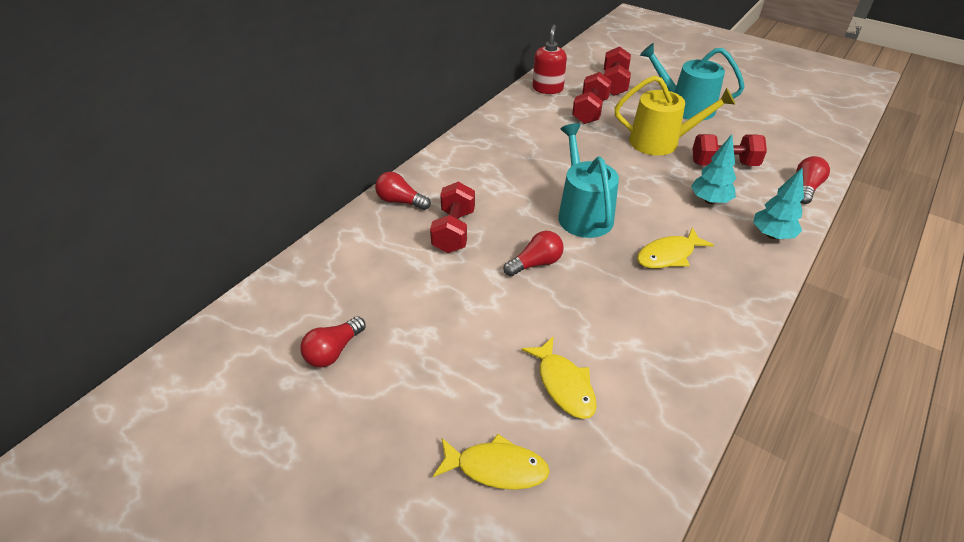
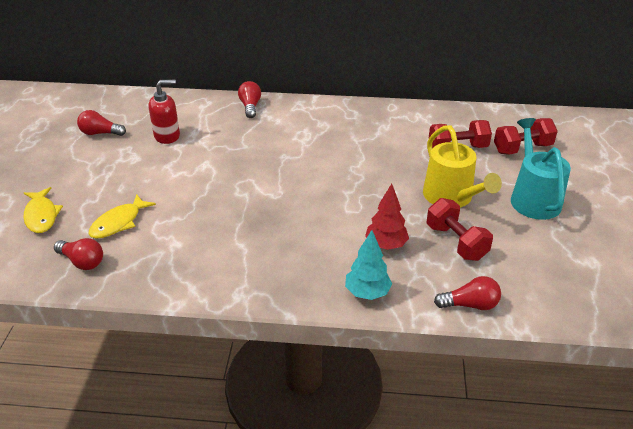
camera: 60 degrees right, 5 degrees down
red dumbbell [430,182,475,253] -> none
red light bulb [504,231,564,276] -> red light bulb moved to [54,238,103,270]
red soap dispenser [533,25,567,94] -> red soap dispenser moved to [148,80,180,144]
turquoise watering can [558,123,619,238] -> none
yellow fish [637,227,714,268] -> none
turquoise tree [691,134,736,204] -> red tree [365,184,409,250]

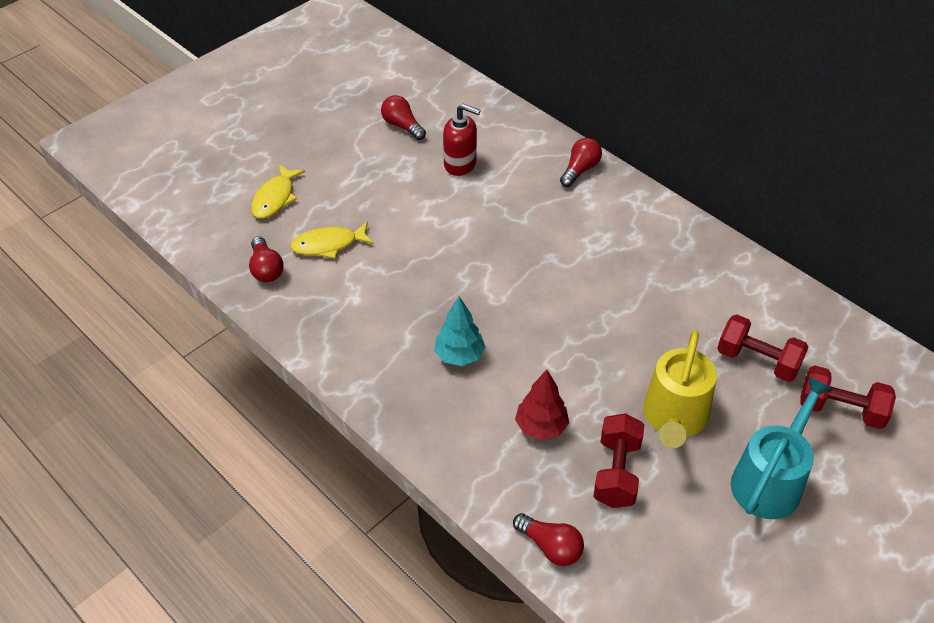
camera: 40 degrees right, 10 degrees up
turquoise tree [345,230,392,300] -> turquoise tree moved to [434,296,486,366]

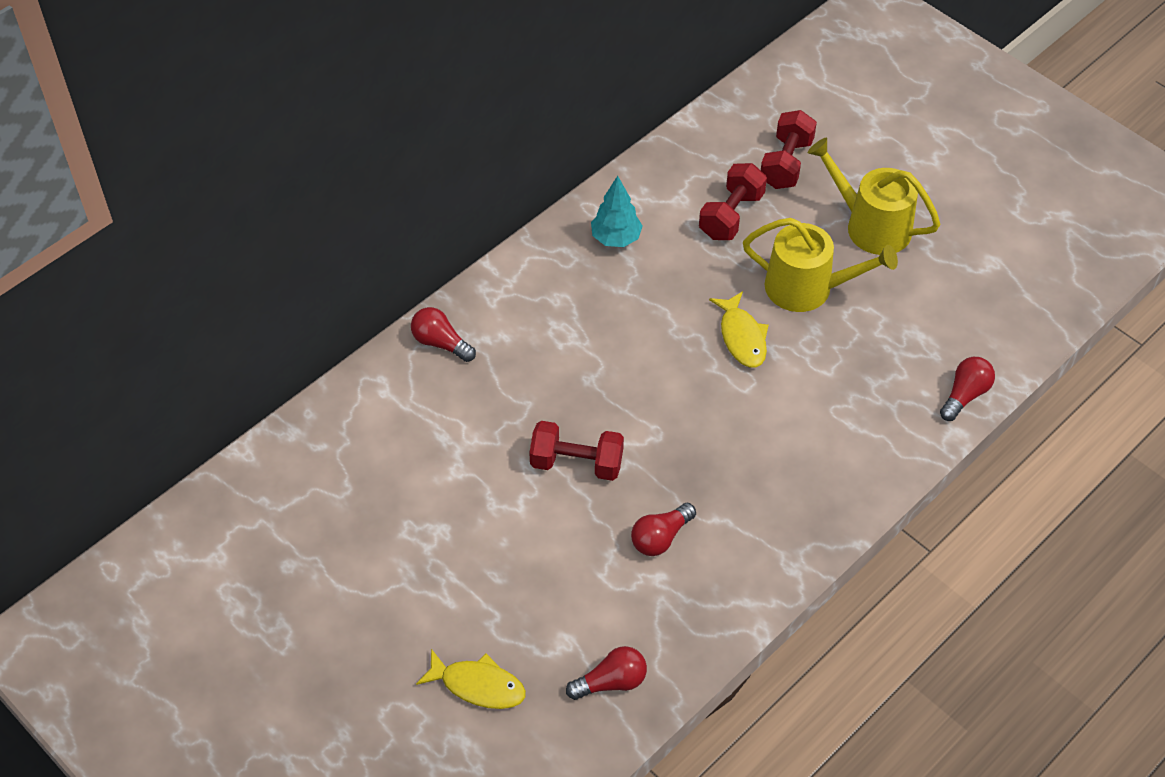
camera: 90 degrees left, 5 degrees up
yellow fish [290,222,374,259] -> yellow fish moved to [709,291,769,368]
red light bulb [381,95,426,140] -> red light bulb moved to [631,503,696,556]
turquoise tree [434,296,486,366] -> turquoise tree moved to [591,176,643,247]
red soap dispenser [443,104,481,176] -> none
red tree [515,369,569,440] -> none
red dumbbell [593,413,644,508] -> red dumbbell moved to [529,421,624,481]
turquoise watering can [731,376,832,519] -> yellow watering can [808,138,940,255]

